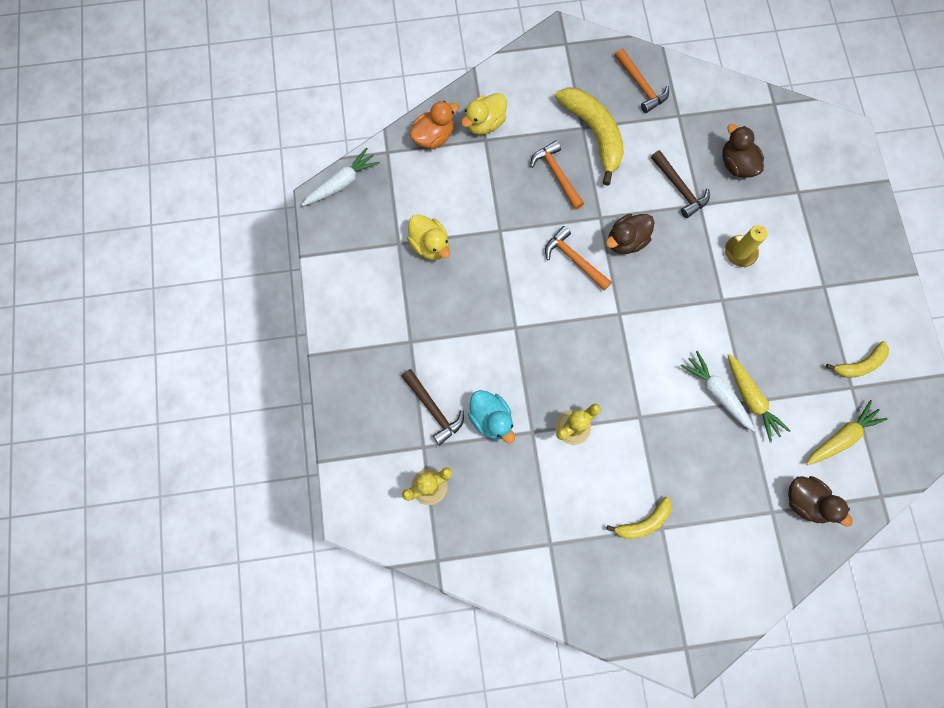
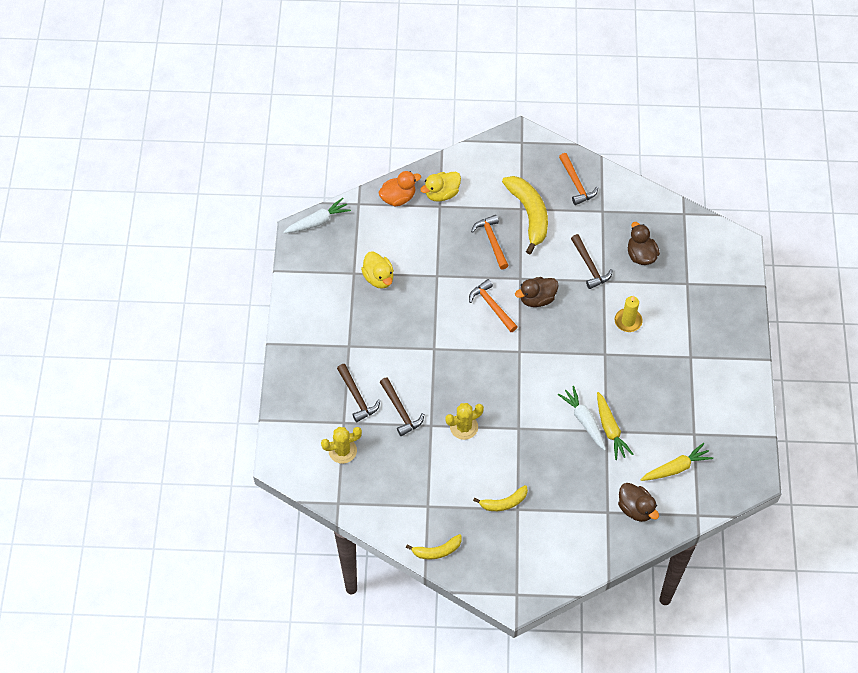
camera: 10 degrees right, 15 degrees down
turquoise duck [468,390,515,444] -> brown hammer [380,377,424,436]
yellow banana [826,341,889,378] -> yellow banana moved to [406,534,462,559]

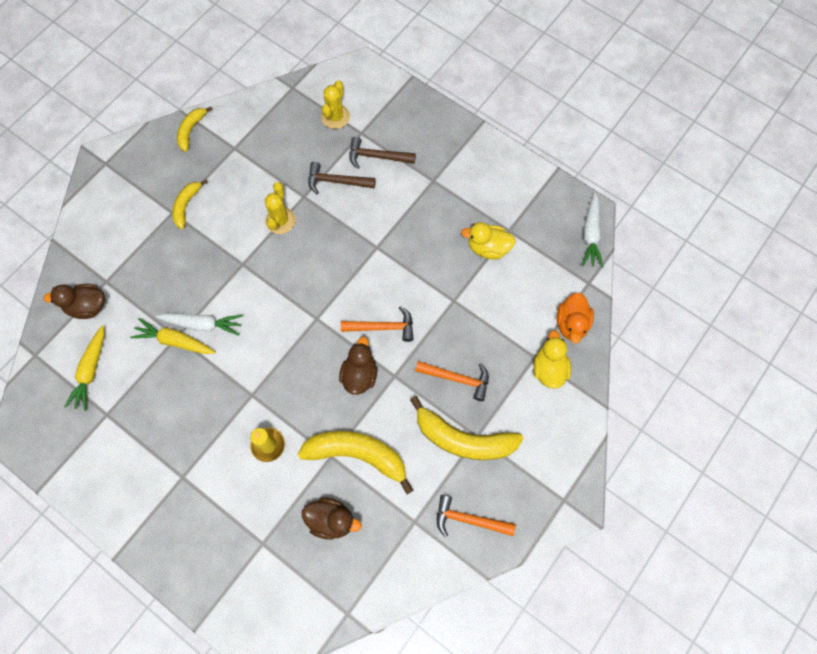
camera: 125 degrees right, 10 degrees up
brown hammer [571,234,613,289] -> yellow banana [298,431,413,494]

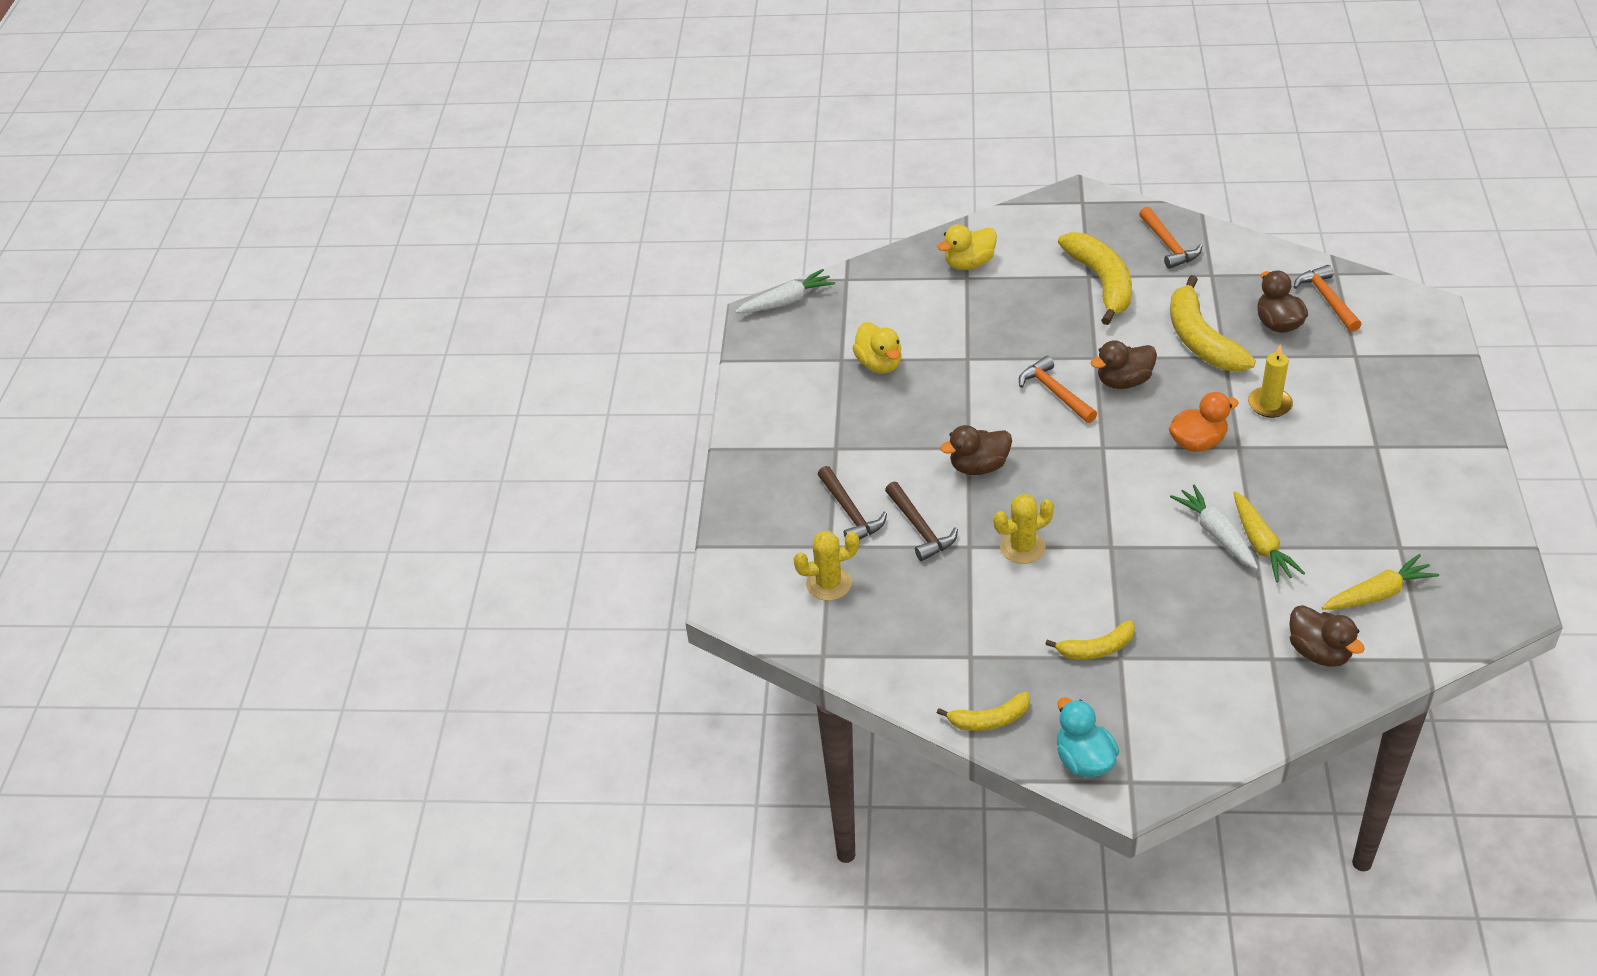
camera: 120 degrees left, 25 degrees down
orange hammer [415,361,489,401] -> orange hammer moved to [1294,265,1362,332]
orange duck [557,292,594,344] -> orange duck moved to [1169,392,1239,452]
none -> brown duck [940,425,1012,475]
none -> turquoise duck [1057,697,1119,777]

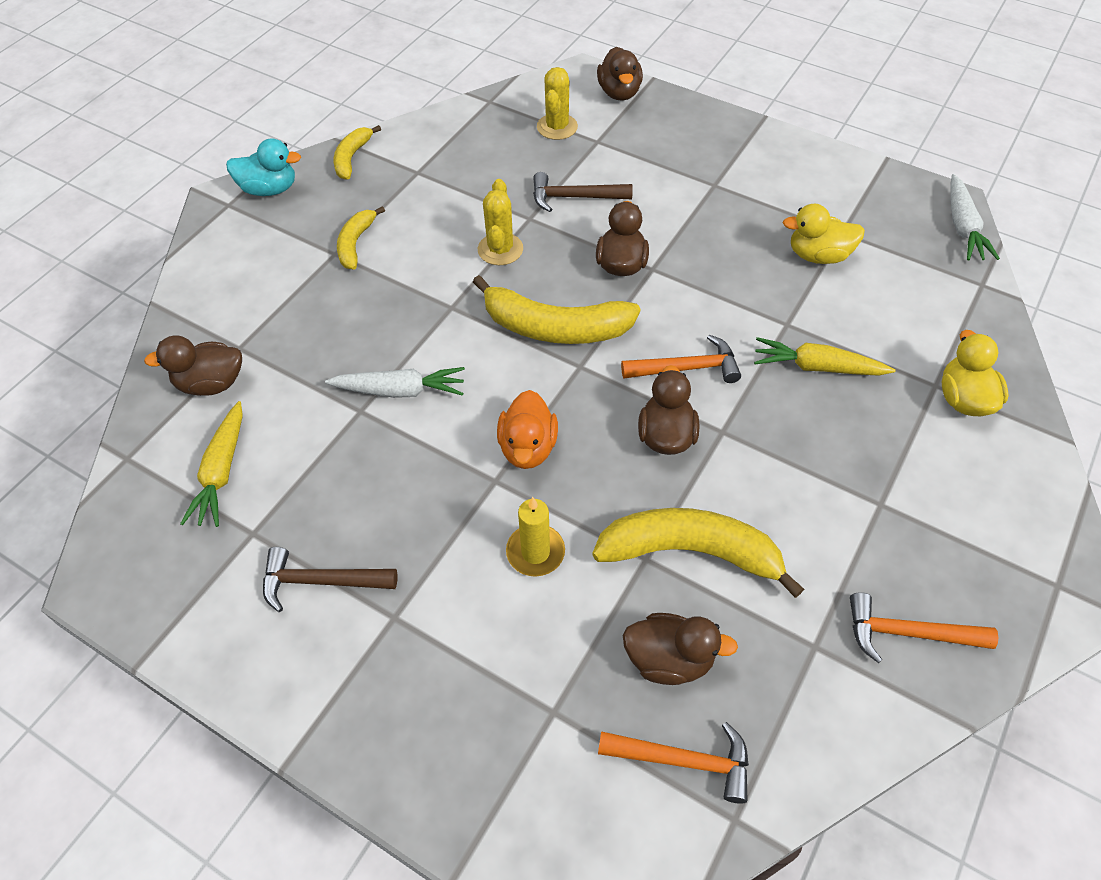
camera: 115 degrees right, 10 degrees up
brown hammer [818,466,887,540] -> brown hammer moved to [263,547,397,612]
yellow banana [1058,232,1132,325] -> yellow banana moved to [473,275,640,344]
yellow carrot [1233,491,1305,582] -> yellow carrot moved to [754,337,896,376]
none -> brown duck [597,47,643,101]

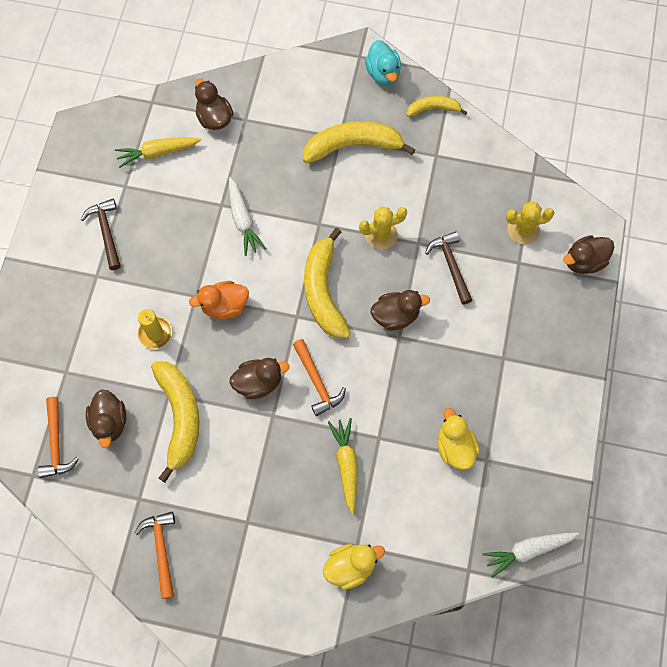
camera: 70 degrees right, 15 degrees up
yellow banana [337,206,385,270] -> yellow banana [303,121,416,163], size x1.81

